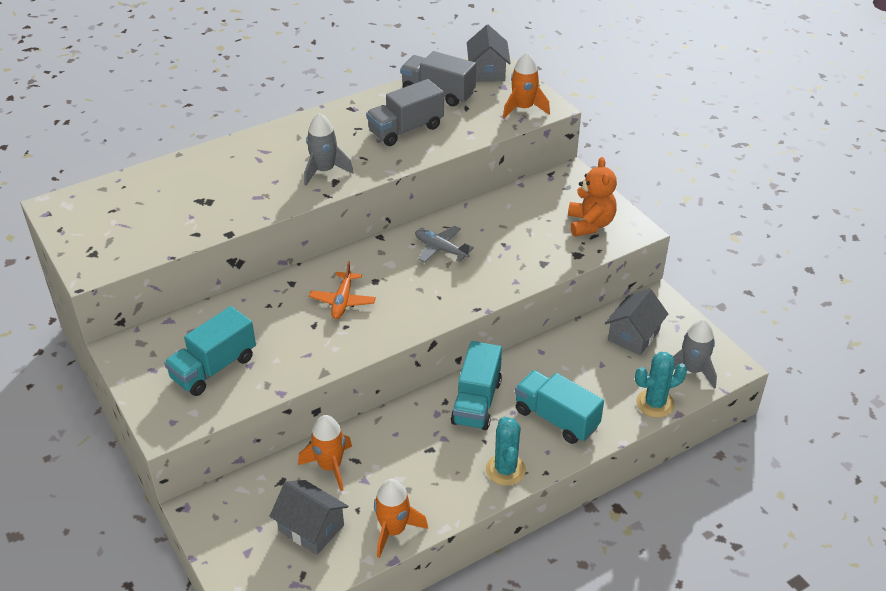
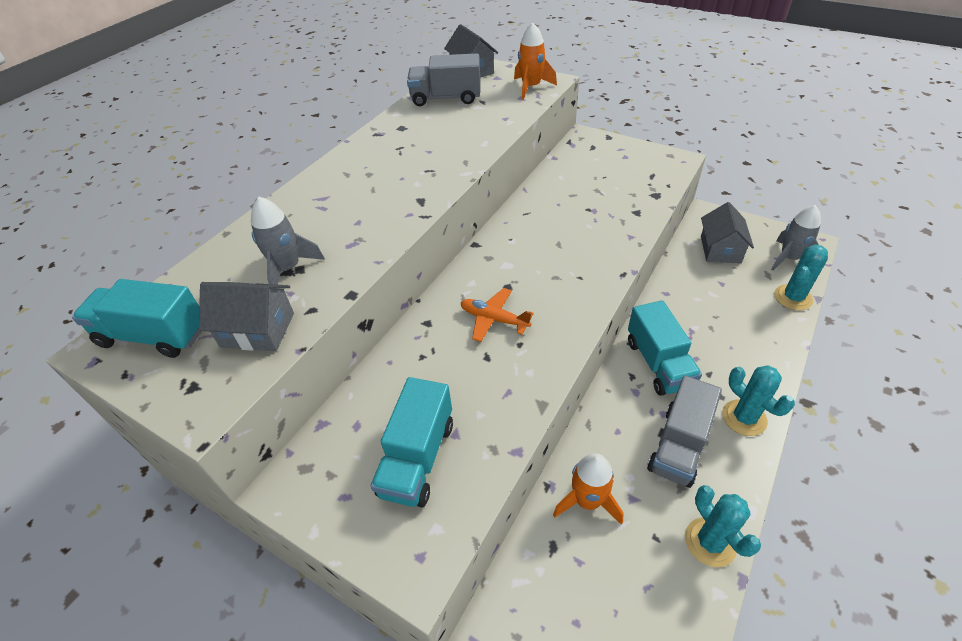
camera: 25 degrees left, 5 degrees up
grey house [269,480,348,555] -> grey house moved to [199,282,294,351]
grey rocket [304,113,354,186] -> grey rocket moved to [251,196,325,285]
orange plane [309,261,376,319] -> orange plane turned 135 degrees clockwise [461,288,534,342]
grey truck [366,79,444,146] -> grey truck moved to [647,375,722,488]
orange rocket [374,479,428,558] -> turquoise cactus [685,485,761,567]
grey plane [415,226,474,263] -> none
turquoise truck [515,370,604,444] -> turquoise truck moved to [72,279,202,358]
orange teddy bear [568,157,617,237] -> none

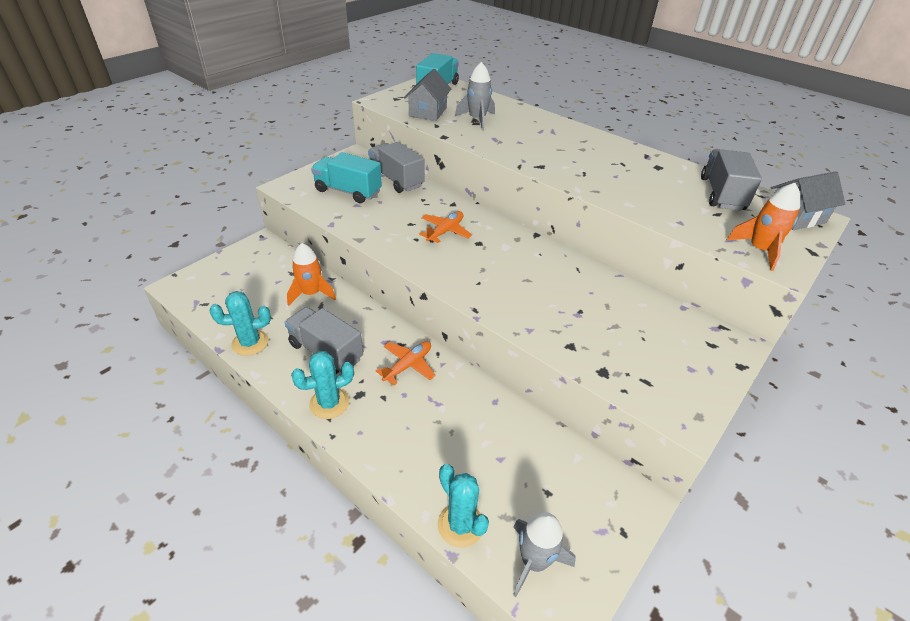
camera: 95 degrees right, 5 degrees down
turquoise truck [628,300,702,396] -> orange plane [376,341,436,386]
grey house [701,202,754,263] -> none
none -> grey truck [368,142,425,193]

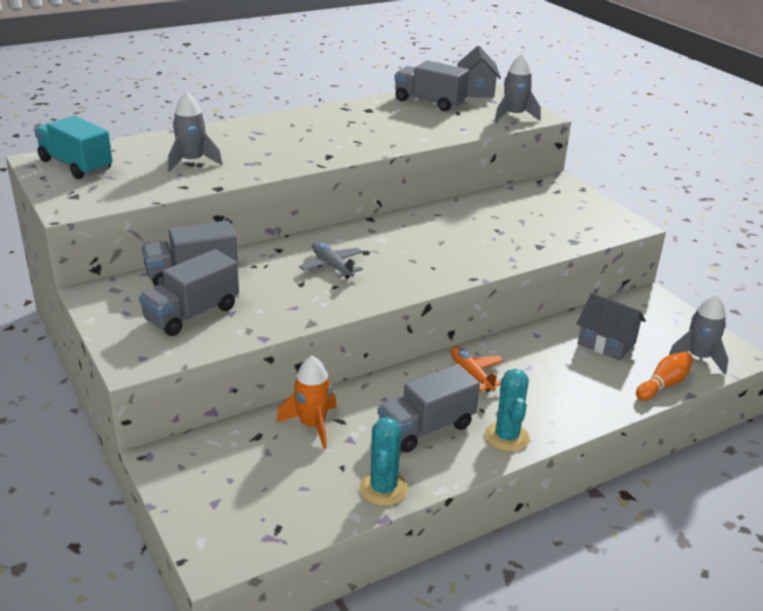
camera: 70 degrees left, 10 degrees down
turquoise truck [311,152,382,203] -> grey truck [139,249,239,336]
grey house [404,69,451,121] -> grey house moved to [577,293,646,361]
orange plane [419,211,472,243] -> grey plane [299,242,363,279]
turquoise cactus [438,464,489,548] -> orange bowling pin [636,352,693,401]
orange rocket [727,183,800,271] -> grey rocket [495,54,541,122]

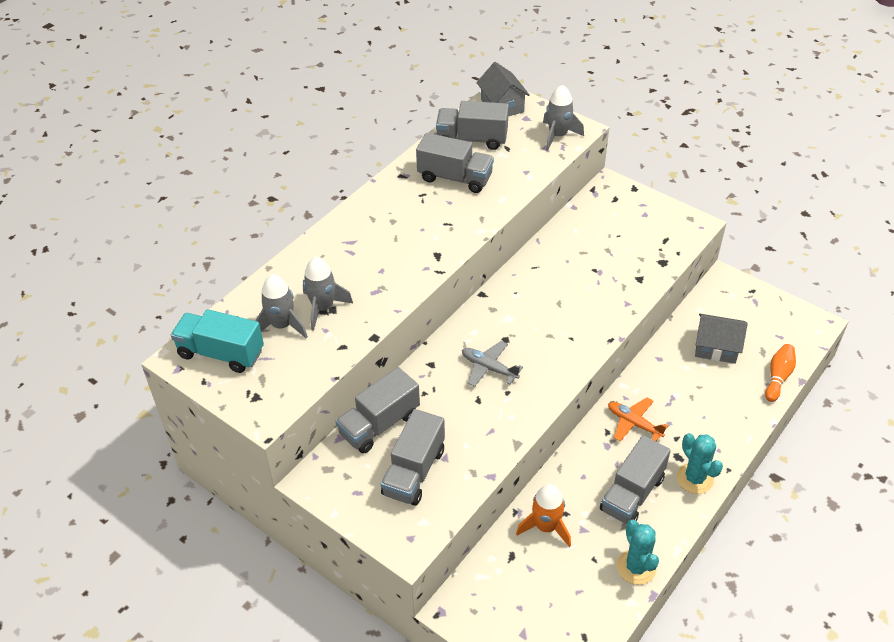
camera: 20 degrees left, 15 degrees up
grey rocket [669,293,729,375] -> grey rocket moved to [255,274,308,338]
none -> grey truck [416,133,494,193]

